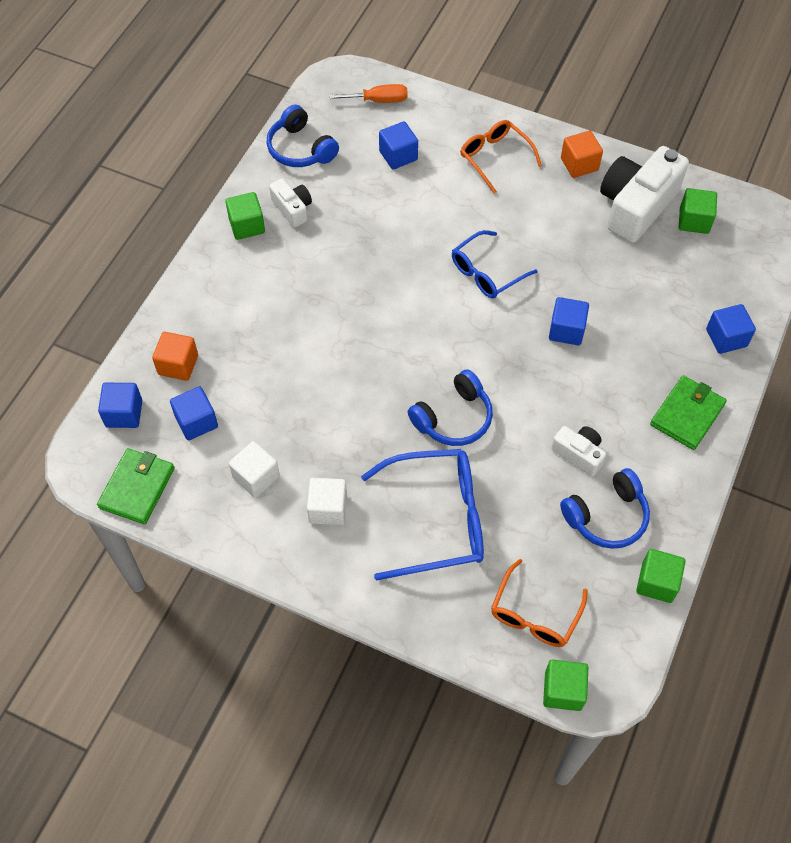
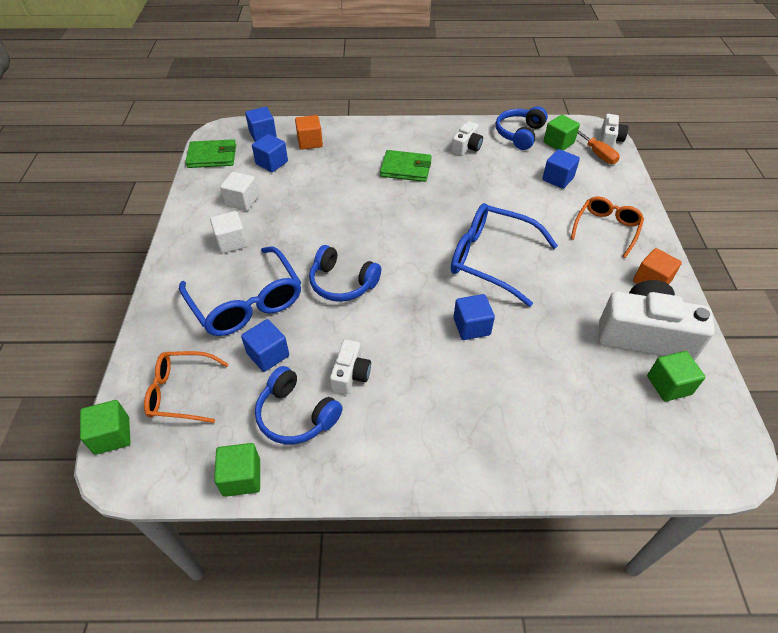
camera: 65 degrees right, 10 degrees down
green cube [225,192,265,240] -> green cube moved to [543,115,580,151]
blue glasses [452,230,538,298] -> blue glasses [451,203,558,307], size x1.57
green wallet [650,375,727,450] -> green wallet moved to [380,150,432,182]
blue cube [706,304,756,354] -> blue cube moved to [241,319,289,372]
none -> white camera [601,114,628,148]

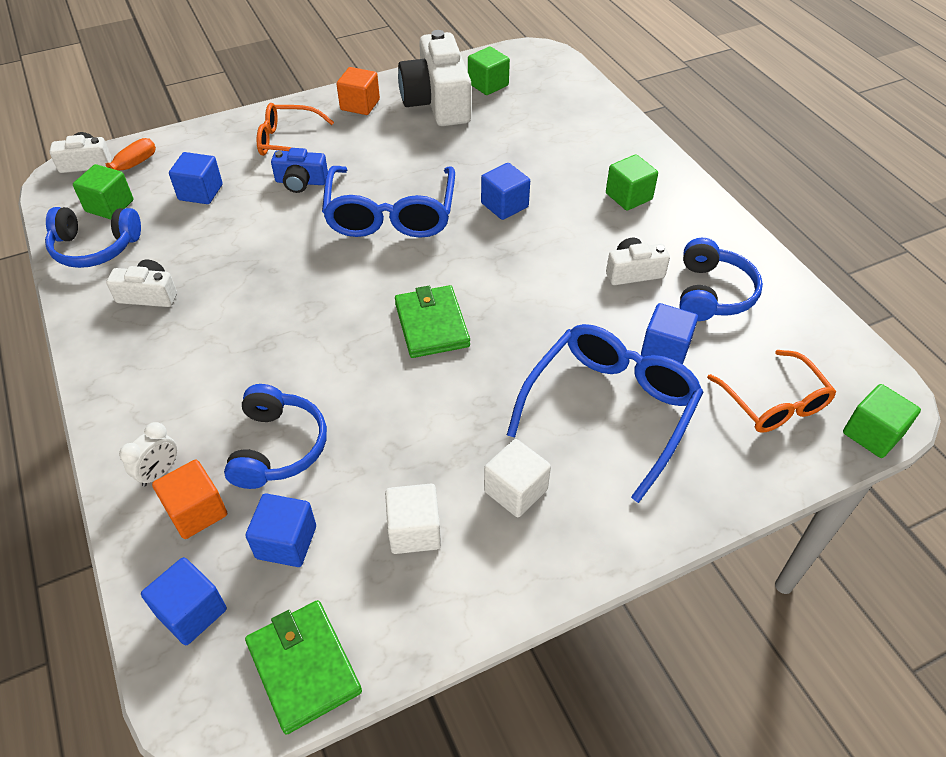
camera: 115 degrees left, 0 degrees up
green cube [214,443,260,497] -> green cube moved to [606,154,658,211]
blue headphones [309,245,381,302] -> blue headphones moved to [224,384,327,489]
green wallet [380,150,432,182] -> green wallet moved to [395,285,470,358]
none -> white clock [119,422,177,487]
none -> blue camera [271,148,328,193]

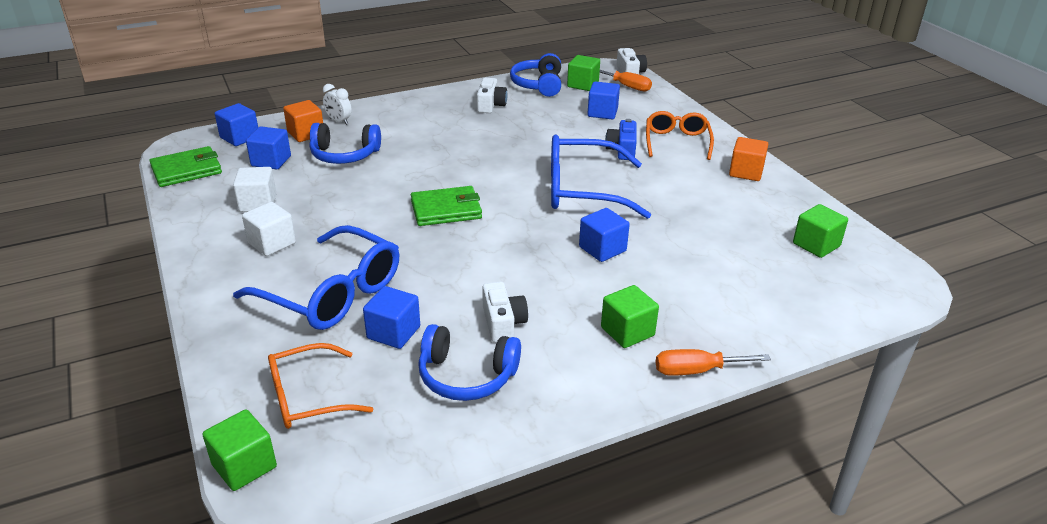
camera: 90 degrees right, 15 degrees down
white camera [398,30,471,126] -> none
none -> orange screwdriver [656,349,771,376]

